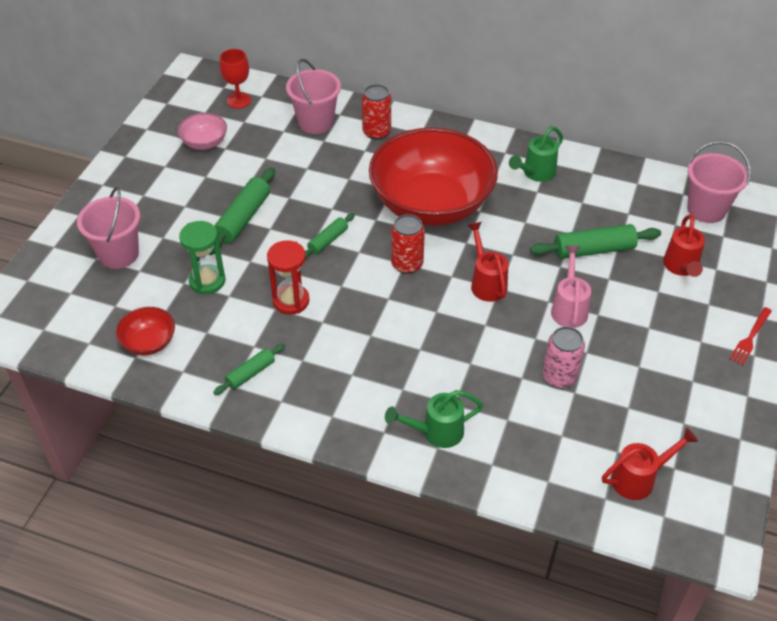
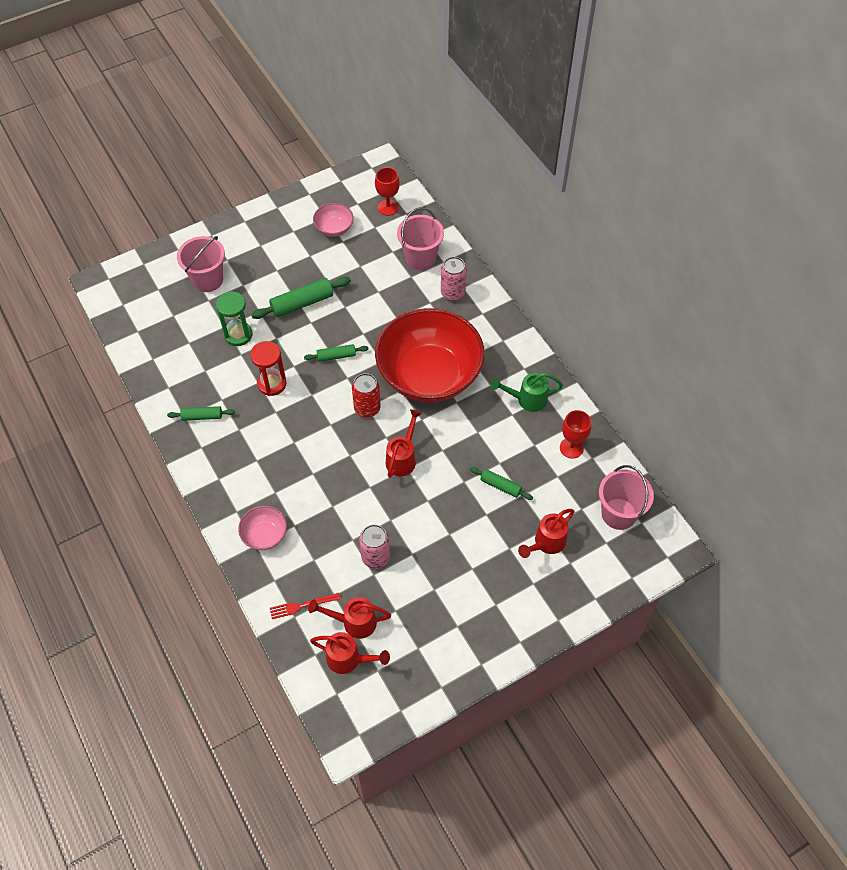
camera: 40 degrees right, 10 degrees up
red bowl [116,307,175,355] -> none
red can [362,84,391,140] -> pink can [441,257,467,301]
green watering can [385,390,483,448] -> pink bowl [238,506,287,550]
green rolling pin [530,224,661,259] -> green rolling pin [470,467,533,500], size x0.60
pink watering can [551,246,591,328] -> none
red fork [729,307,772,365] -> red fork moved to [270,593,341,619]
none -> red watering can [308,597,391,639]
none -> red goblet [560,410,591,459]

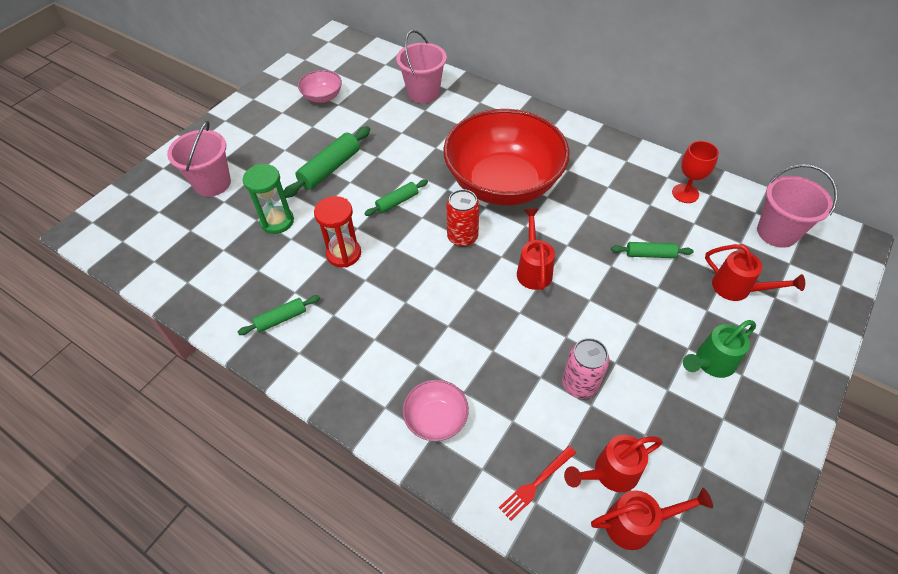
camera: 25 degrees left, 5 degrees down
red goblet [375,167,400,216] -> none
pink can [441,257,467,301] -> none
green watering can [491,373,563,412] -> green watering can moved to [683,320,756,378]
red watering can [518,509,575,558] -> red watering can turned 75 degrees counterclockwise [705,244,805,301]

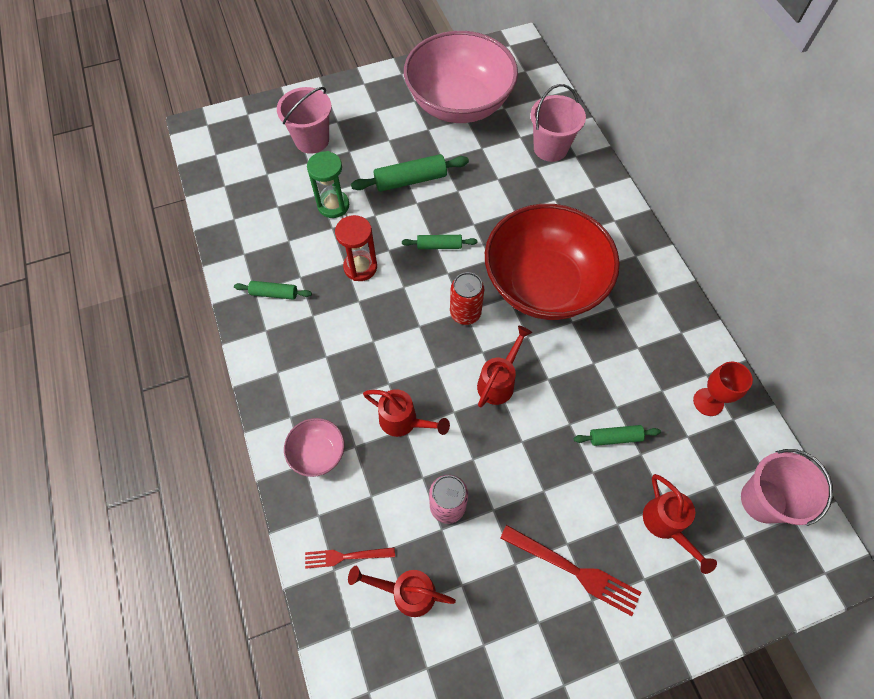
camera: 35 degrees right, 10 degrees up
pink bowl [298,70,342,103] -> pink bowl [404,31,518,123], size x2.42
red watering can [591,488,713,550] -> red watering can moved to [363,389,450,437]
green rolling pin [611,242,694,258] -> green rolling pin turned 45 degrees counterclockwise [574,425,661,446]
green watering can [683,320,756,378] -> red fork [500,525,641,616]

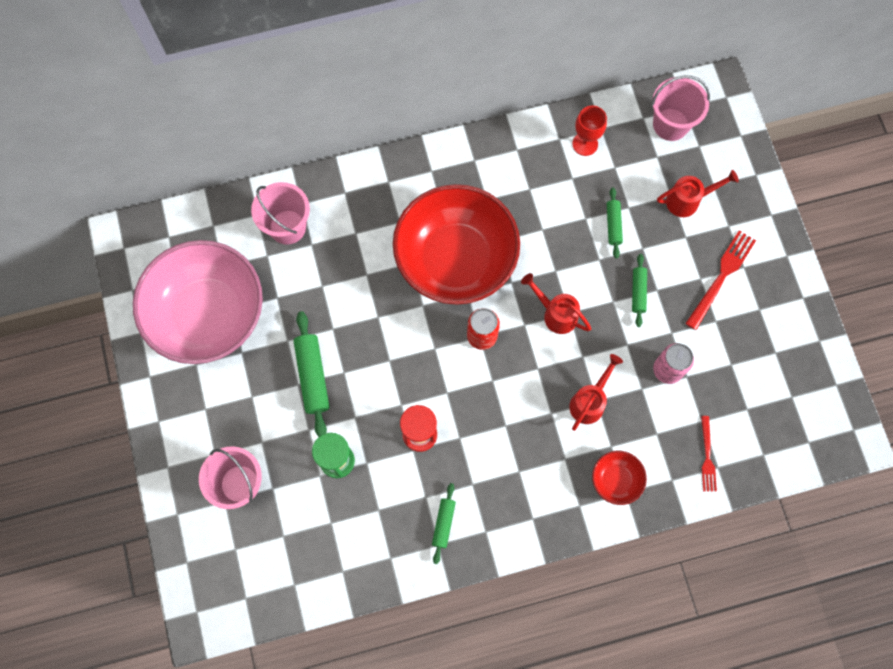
camera: 85 degrees left, 10 degrees up
pink bowl [284,418,345,477] -> red bowl [592,451,647,505]
red watering can [348,566,456,617] -> none
green rolling pin [402,235,477,249] -> green rolling pin moved to [632,254,647,327]

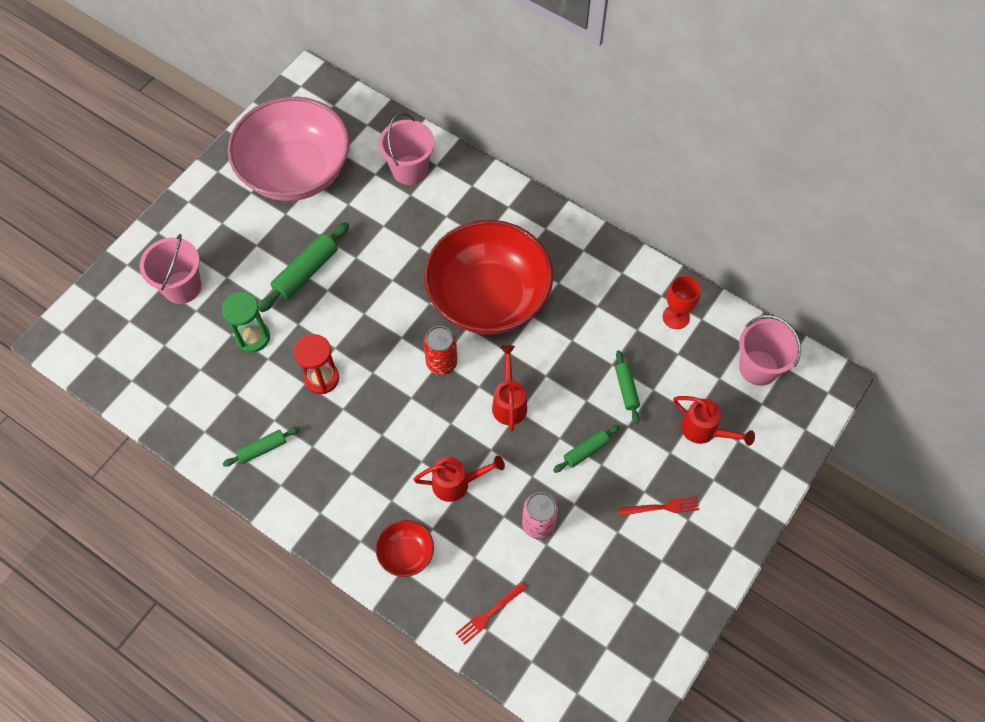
camera: 50 degrees right, 10 degrees down
green rolling pin [607,187,623,259] -> green rolling pin turned 60 degrees counterclockwise [615,350,640,424]
red fork [685,230,756,330] -> red fork [619,497,699,516], size x0.62

